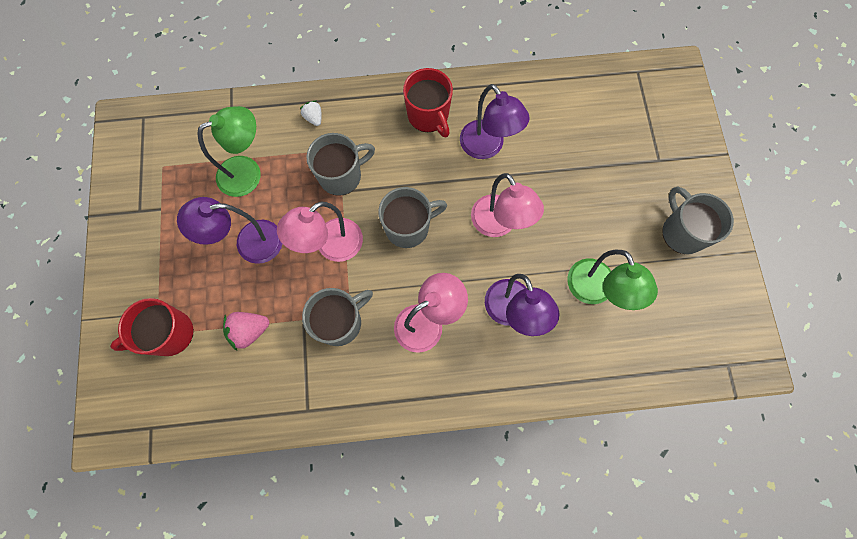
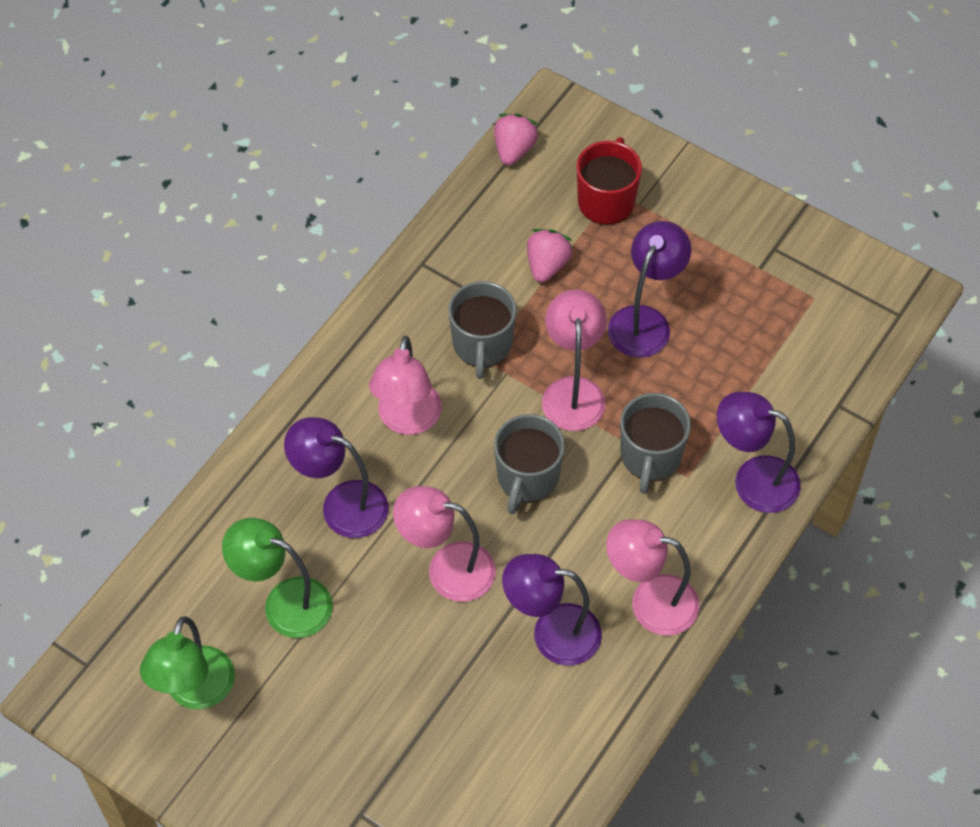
camera: 130 degrees right, 15 degrees down
green lamp [198,106,261,197] -> green lamp moved to [140,616,235,709]
white strawberry [300,101,321,126] -> purple lamp [717,392,801,513]
red mug [403,68,453,138] -> pink lamp [606,519,700,636]
grey mug [662,186,734,254] -> none
none -> pink strawberry [494,113,539,165]

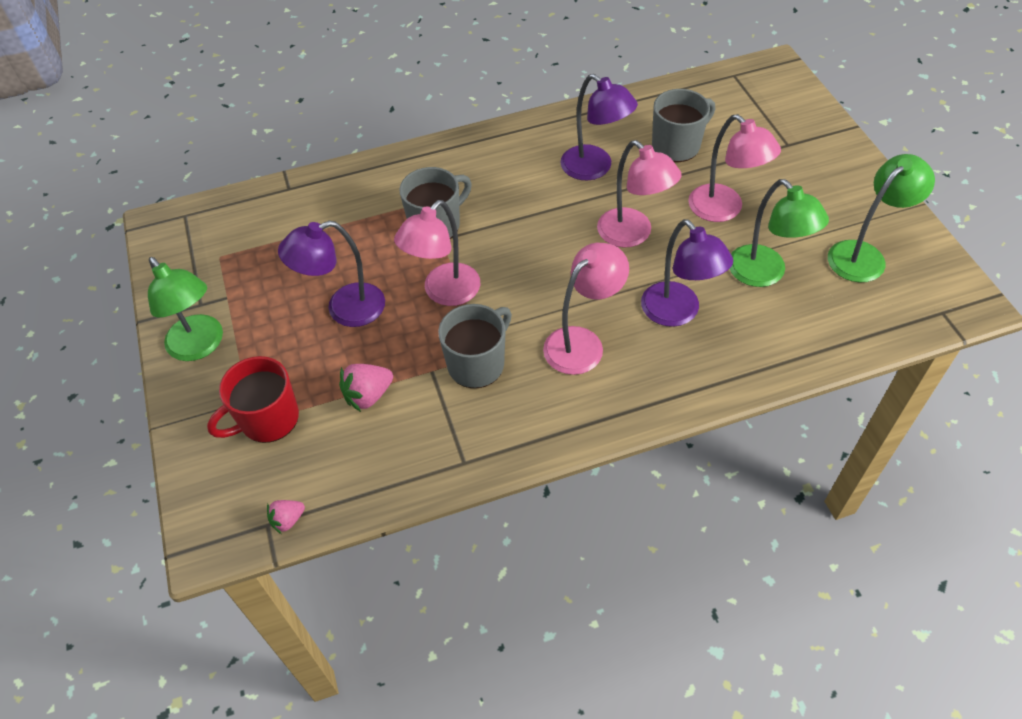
camera: 140 degrees left, 5 degrees down
pink strawberry [494,113,539,165] -> pink strawberry [267,500,305,534], size x0.63
grey mug [494,414,565,514] -> grey mug moved to [652,89,715,162]
pink lamp [606,519,700,636] -> pink lamp moved to [688,114,781,222]
purple lamp [717,392,801,513] -> none
none -> green lamp [148,257,223,361]

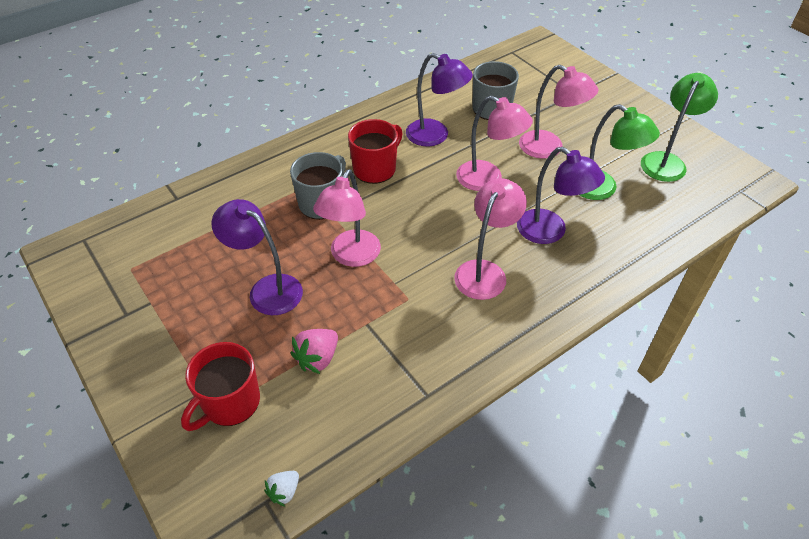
camera: 20 degrees left, 5 degrees down
green lamp [148,257,223,361] -> none
pink strawberry [267,500,305,534] -> white strawberry [264,471,299,507]
purple lamp [278,221,385,327] -> purple lamp turned 75 degrees clockwise [211,199,303,315]
grey mug [438,304,512,388] -> none
none -> red mug [348,119,403,184]

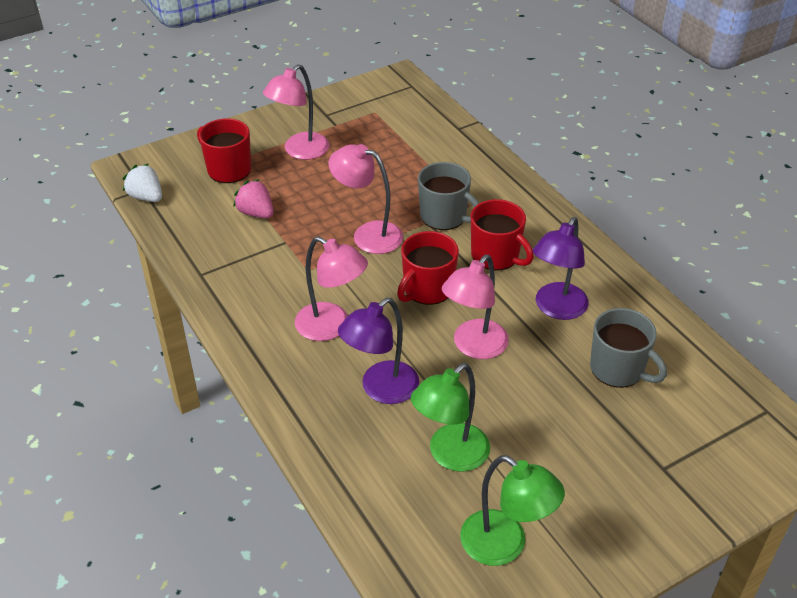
camera: 95 degrees right, 5 degrees down
purple lamp [211,199,303,315] -> none
white strawberry [264,471,299,507] -> white strawberry [123,164,162,202], size x1.58
pink lamp [519,65,598,159] -> pink lamp moved to [263,64,329,160]
none -> red mug [397,231,459,305]

